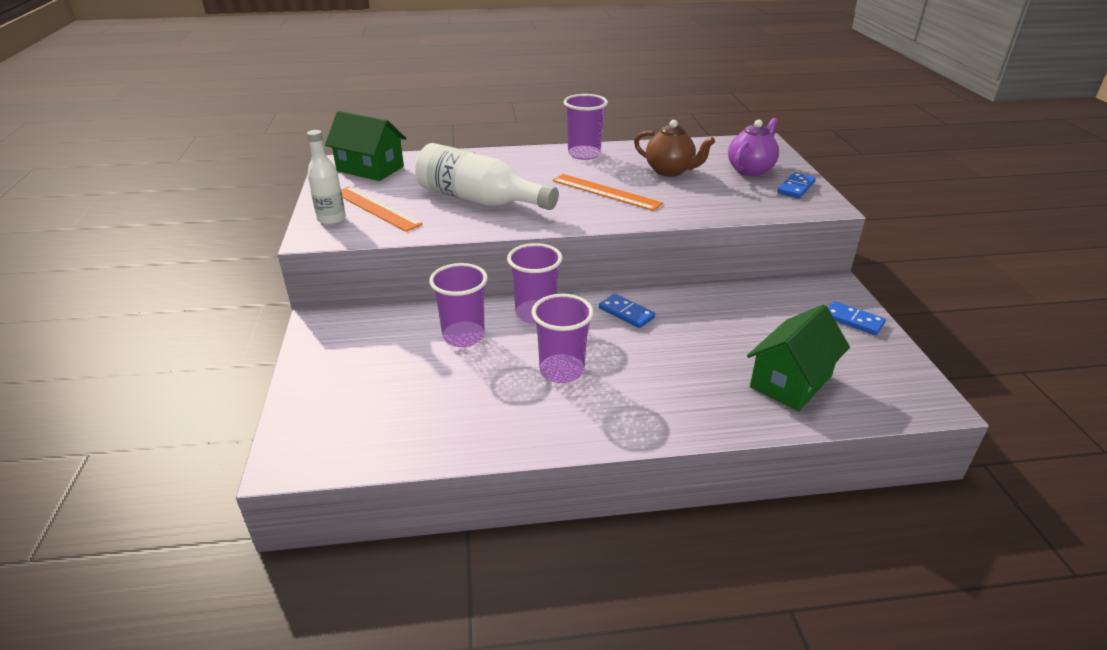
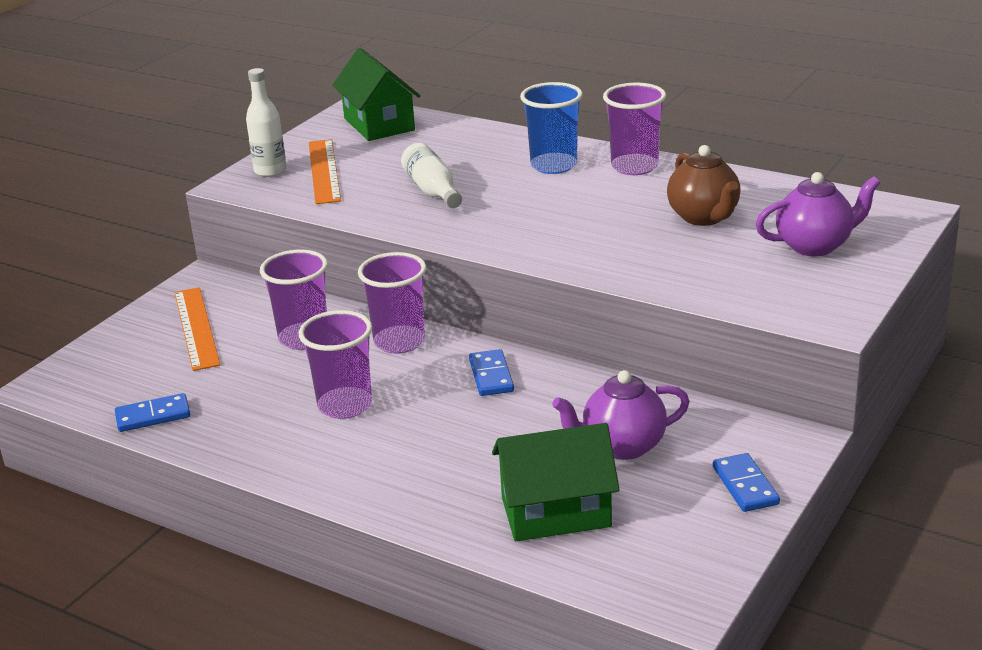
camera: 40 degrees right, 5 degrees down
white bottle [415,143,559,210] -> white bottle [401,143,462,208], size x0.58
orange ruler [553,174,663,211] -> orange ruler moved to [174,287,220,371]
blue domino [778,172,816,198] -> blue domino moved to [115,393,190,432]
none -> blue cup [520,82,583,174]
none -> purple teapot [552,370,690,460]

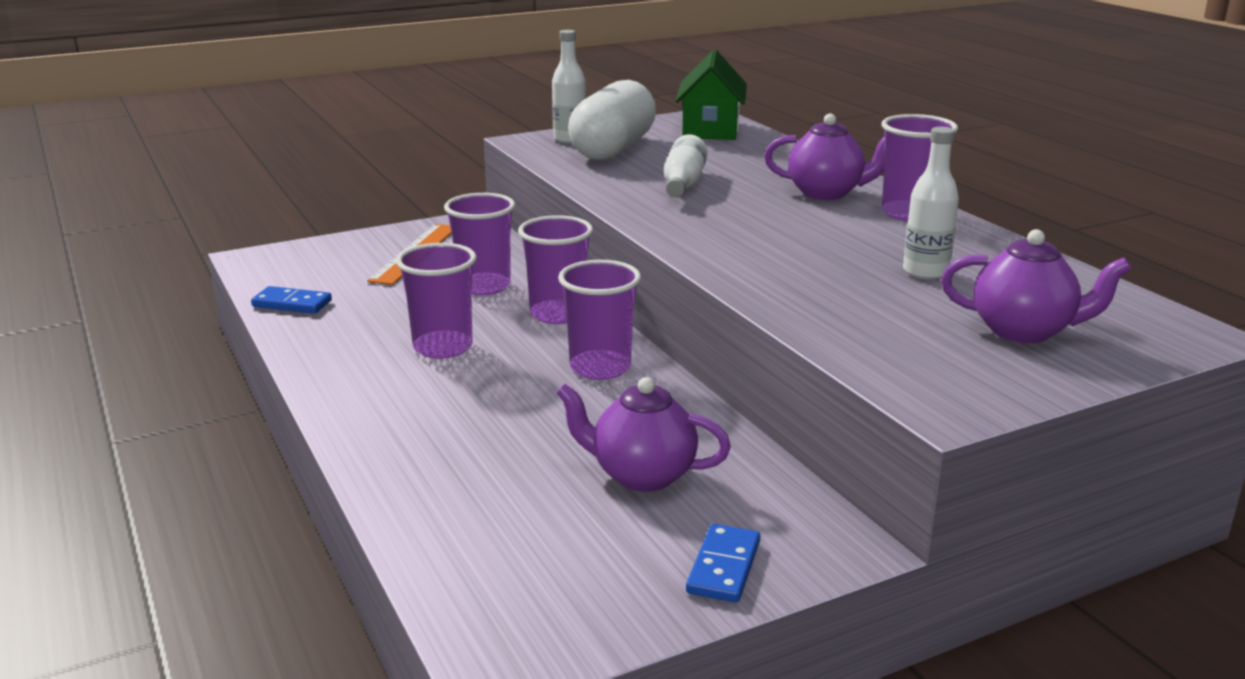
camera: 30 degrees right, 5 degrees down
orange ruler [309,139,341,204] -> white capsule [568,80,656,160]
blue domino [469,349,514,396] -> purple cup [558,260,641,380]
green house [492,423,620,541] -> none
blue cup [520,82,583,174] -> purple teapot [764,113,885,200]
brown teapot [667,145,741,226] -> white bottle [903,127,959,279]

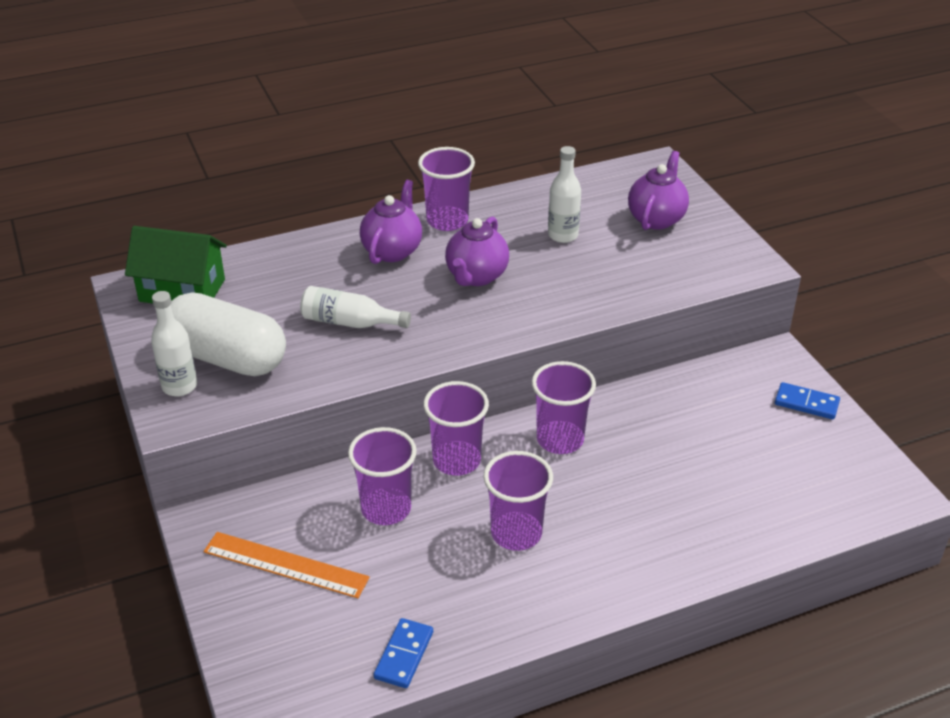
camera: 85 degrees left, 15 degrees up
purple teapot [556,377,731,492] -> purple teapot moved to [445,216,509,286]

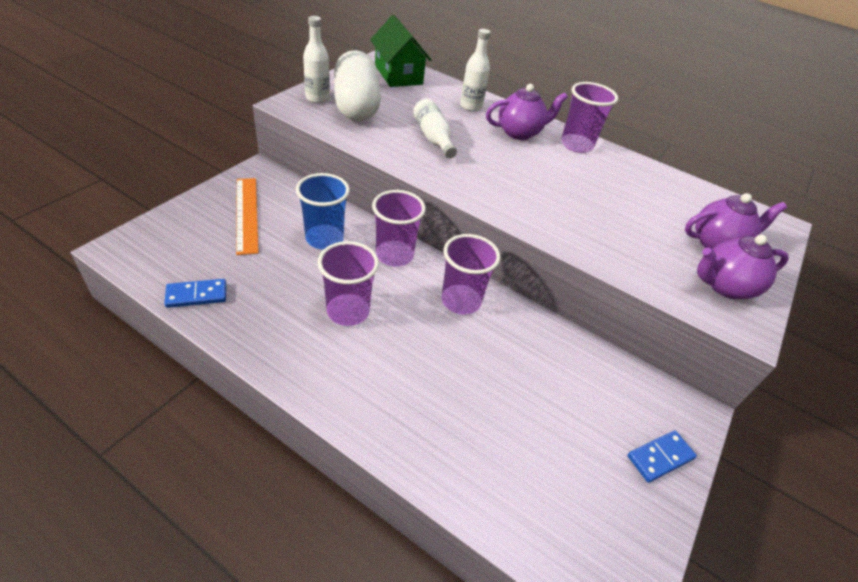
camera: 50 degrees right, 5 degrees up
purple cup [348,427,417,525] -> blue cup [296,173,350,250]
purple teapot [445,216,509,286] -> purple teapot moved to [697,235,789,299]
white bottle [548,146,581,243] -> white bottle moved to [460,29,490,111]
blue domino [775,382,840,419] -> blue domino turned 75 degrees clockwise [627,430,697,483]

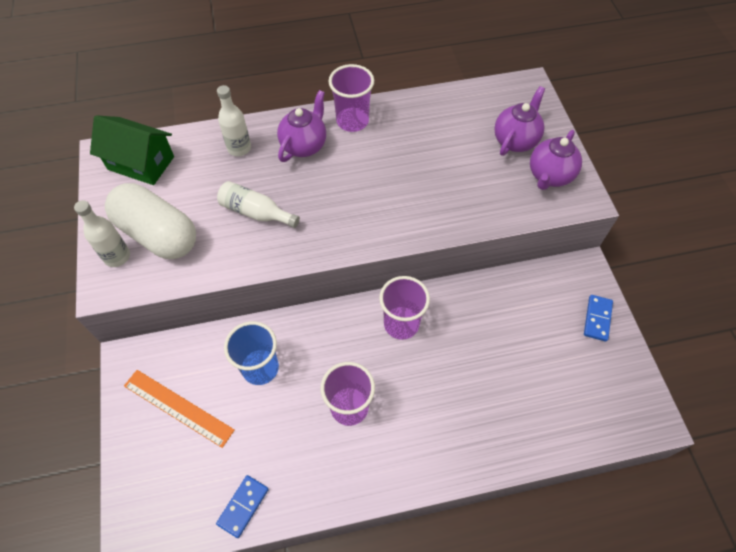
camera: 40 degrees left, 15 degrees up
purple cup [372,190,426,267] -> none

